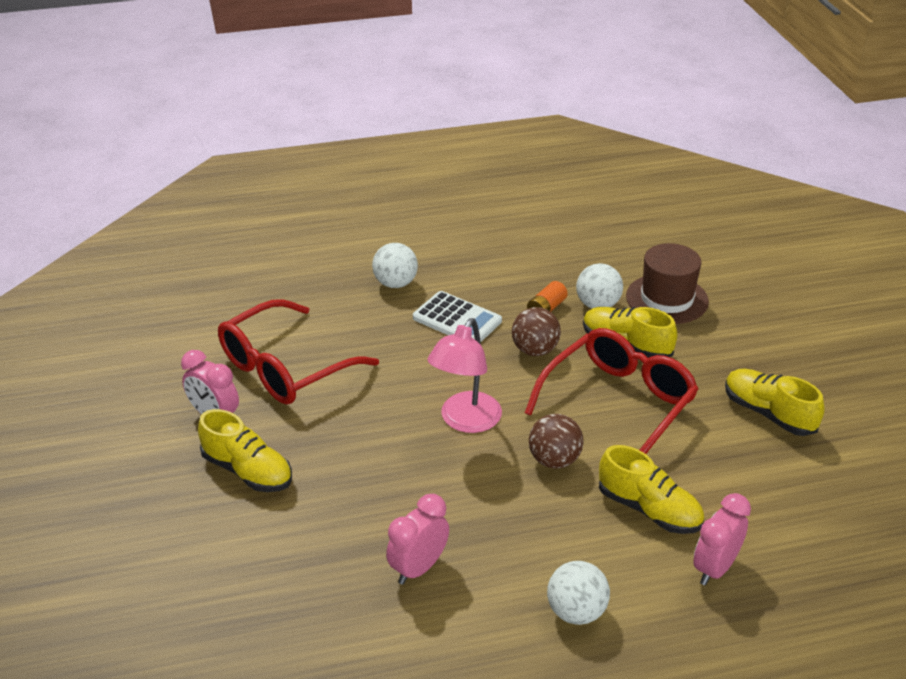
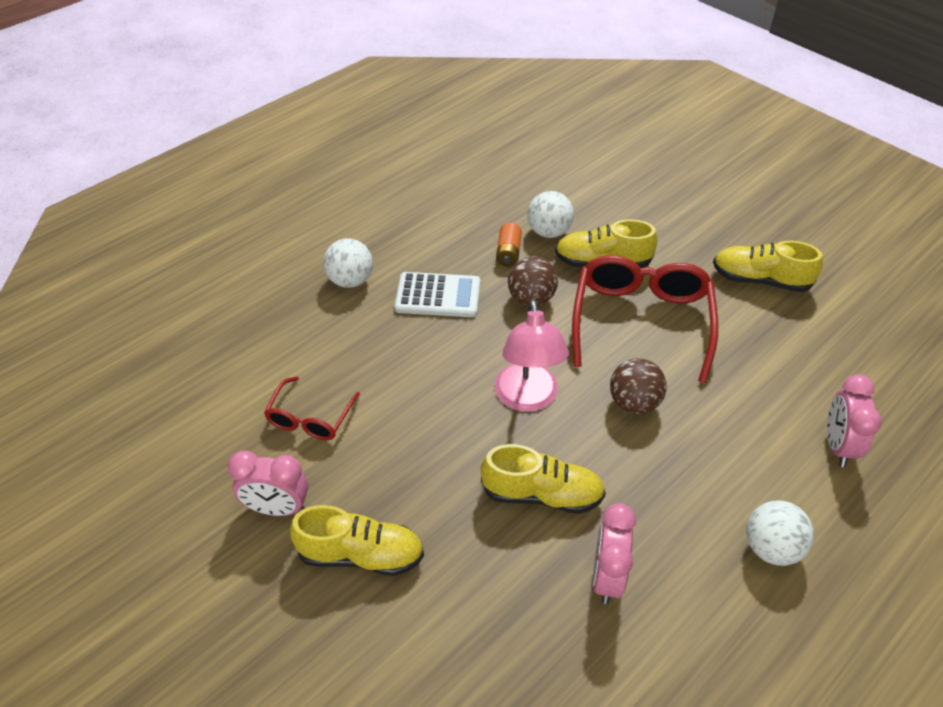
camera: 30 degrees left, 10 degrees up
red glasses [218,299,379,405] -> red glasses [264,376,360,440], size x0.53
yellow shoe [599,445,704,534] -> yellow shoe moved to [481,444,606,514]
brown hat [626,243,709,324] -> none

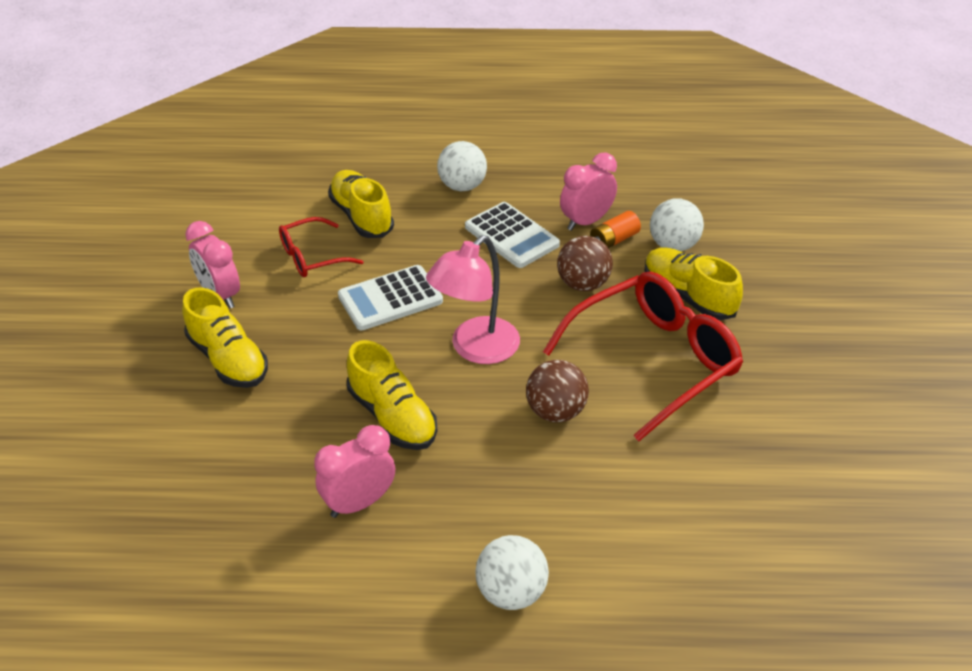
camera: 45 degrees right, 5 degrees down
yellow shoe [713,241,823,292] -> yellow shoe moved to [328,170,394,238]
pink clock [827,374,882,467] -> pink clock moved to [560,152,617,231]
none -> white calculator [338,265,443,330]

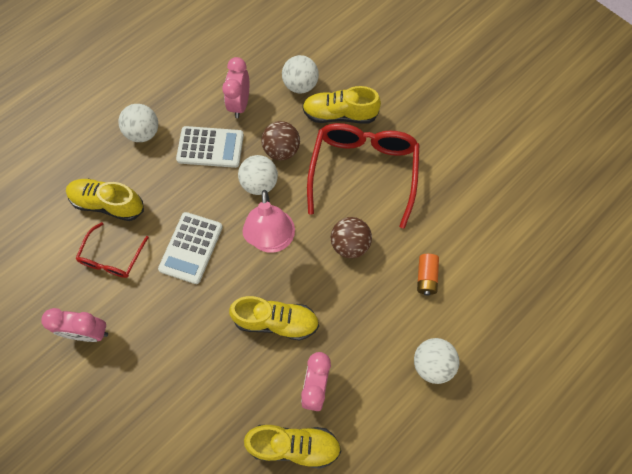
camera: 45 degrees left, 25 degrees up
yellow shoe [182,288,268,388] -> yellow shoe moved to [244,425,341,469]
orange battery [590,211,641,248] -> orange battery moved to [417,254,439,295]
none -> white ball [238,155,278,195]

